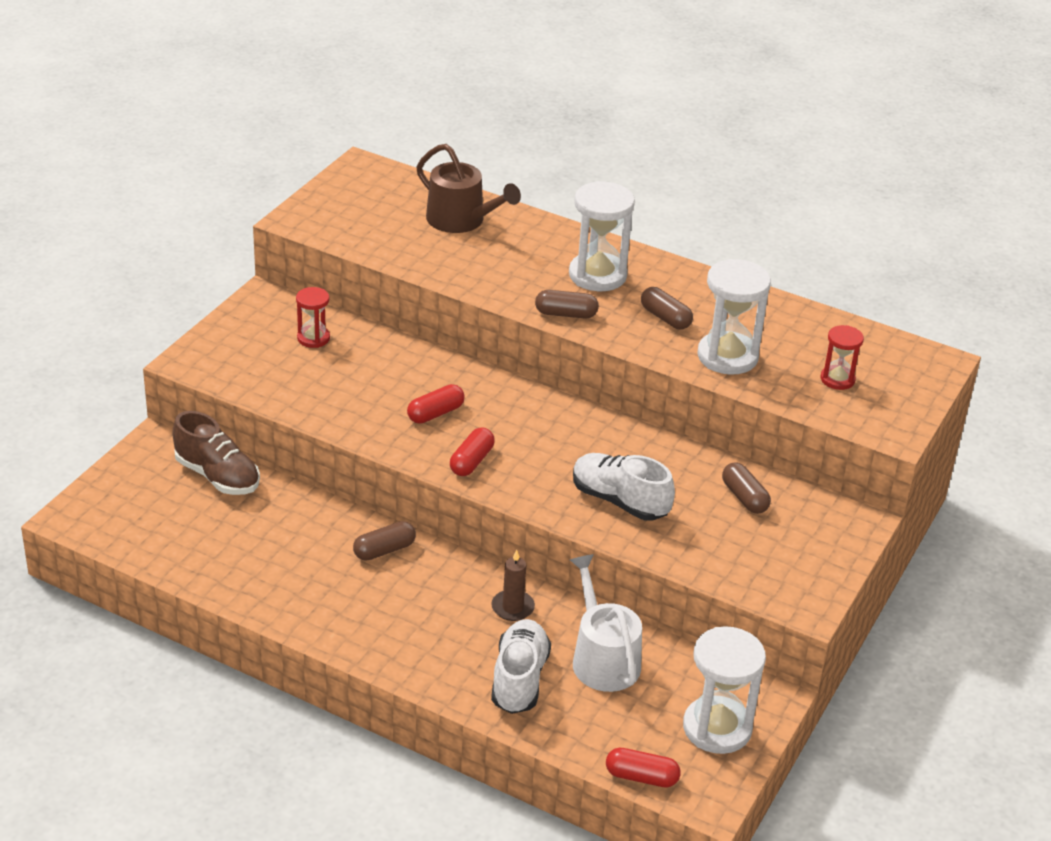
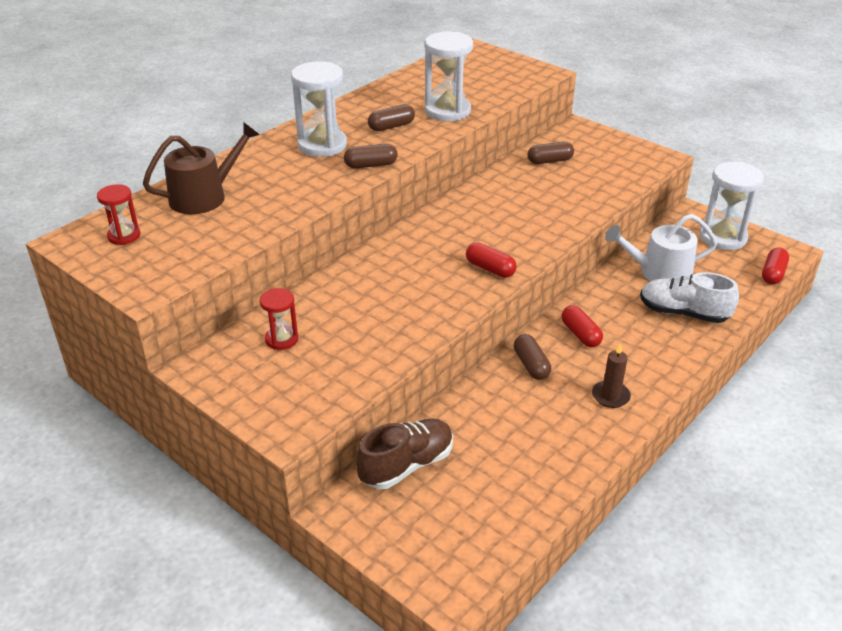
camera: 75 degrees left, 0 degrees up
red capsule [407,384,465,424] -> red capsule moved to [562,305,603,347]
brown candle [492,550,535,621] -> brown candle moved to [592,343,631,408]
brown capsule [535,290,599,318] -> brown capsule turned 60 degrees clockwise [344,144,398,168]
white shoe [573,453,675,521] -> none
red hourglass [821,325,864,390] -> red hourglass moved to [97,184,140,245]

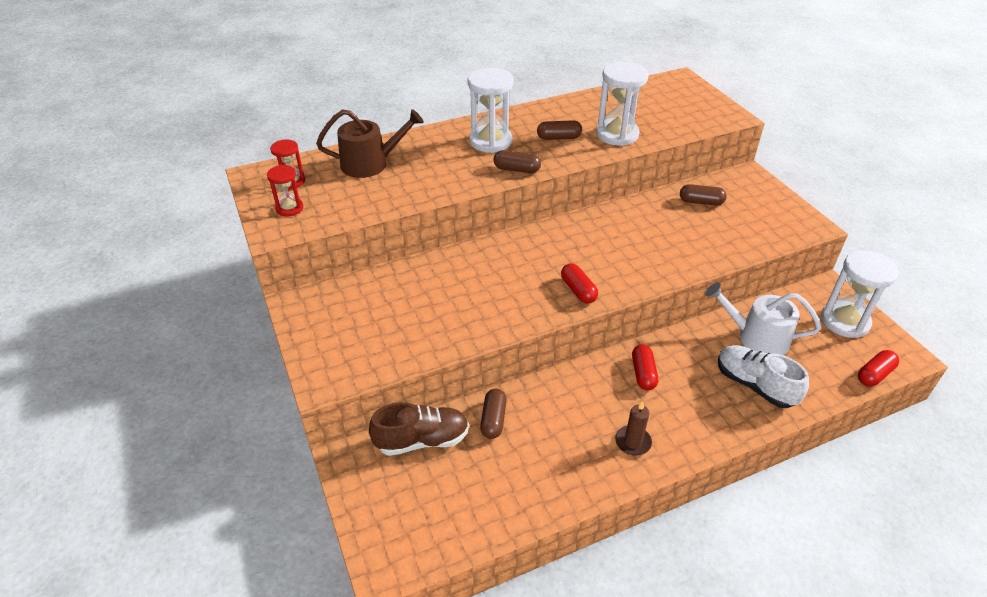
camera: 25 degrees right, 5 degrees up
red hourglass [260,288,298,350] -> red hourglass moved to [267,165,303,217]
brown capsule [514,334,551,380] -> brown capsule moved to [480,389,507,439]

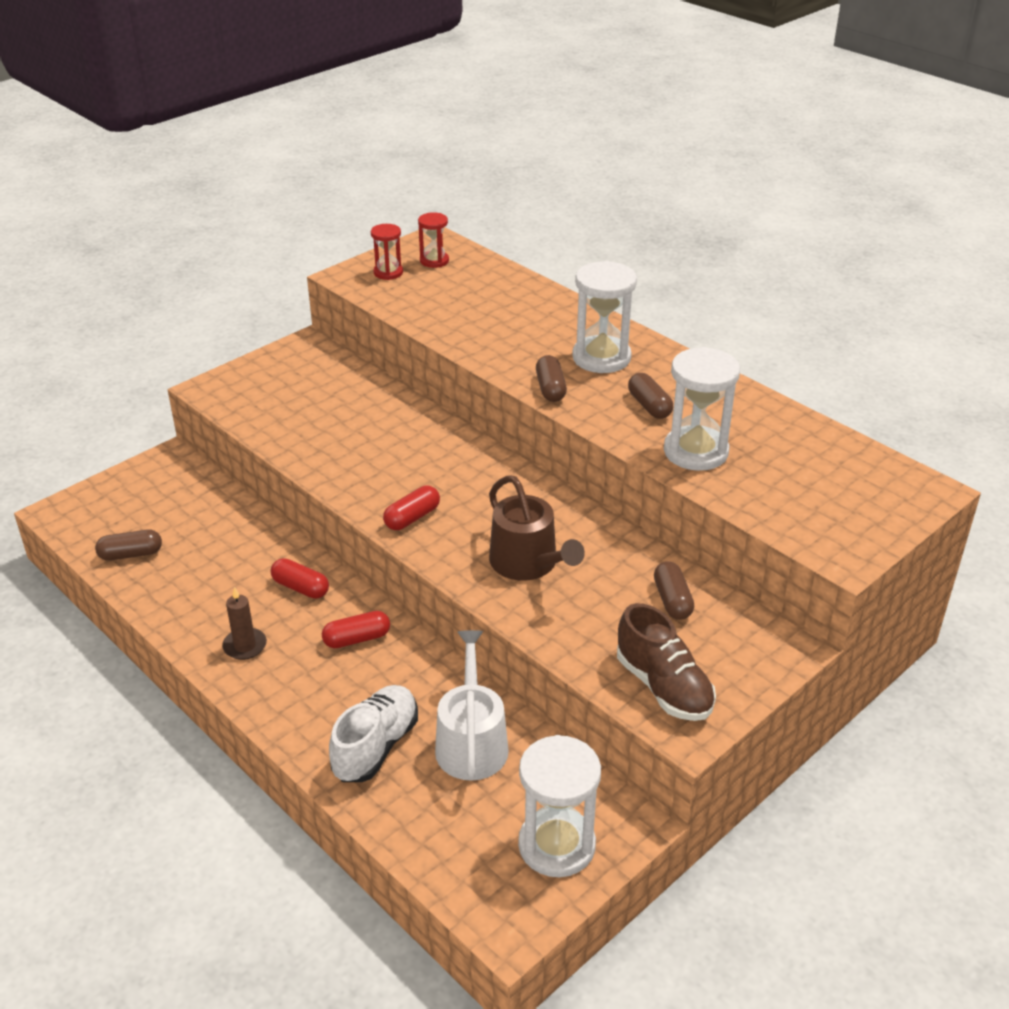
camera: 70 degrees right, 5 degrees down
brown watering can [316,109,424,178] -> brown watering can moved to [489,475,585,581]
brown shoe [369,402,469,456] -> brown shoe moved to [617,603,716,721]
brown capsule [480,389,507,439] -> brown capsule moved to [95,530,162,561]
red capsule [858,350,899,386] -> red capsule moved to [271,558,329,599]

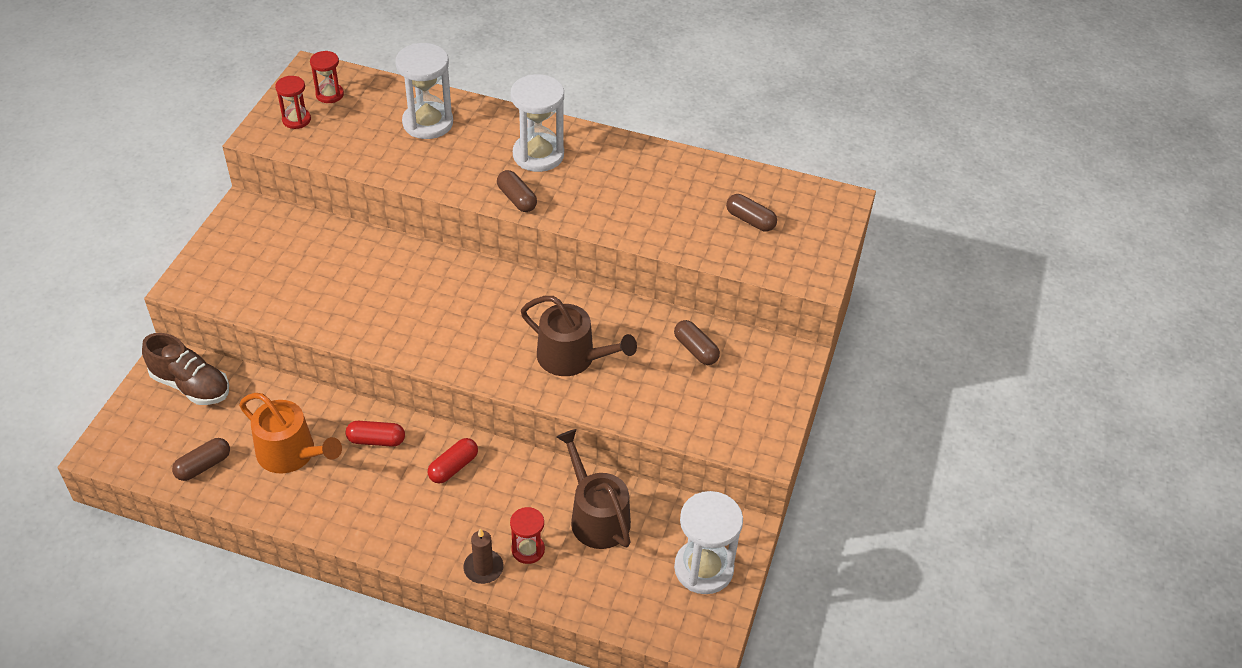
camera: 30 degrees left, 10 degrees up
brown candle [222,587,267,660] -> brown candle moved to [464,528,503,584]
white shoe [329,685,418,782] -> red hourglass [510,507,545,564]
red capsule [383,486,440,530] -> none
white watering can [435,630,509,781] -> brown watering can [557,429,631,549]
brown shoe [617,603,716,721] -> brown shoe moved to [142,333,229,405]
brown capsule [628,373,673,419] -> brown capsule moved to [726,194,777,232]
white hourglass [664,347,740,471] -> white hourglass moved to [395,43,453,139]
none -> orange watering can [239,393,342,474]

